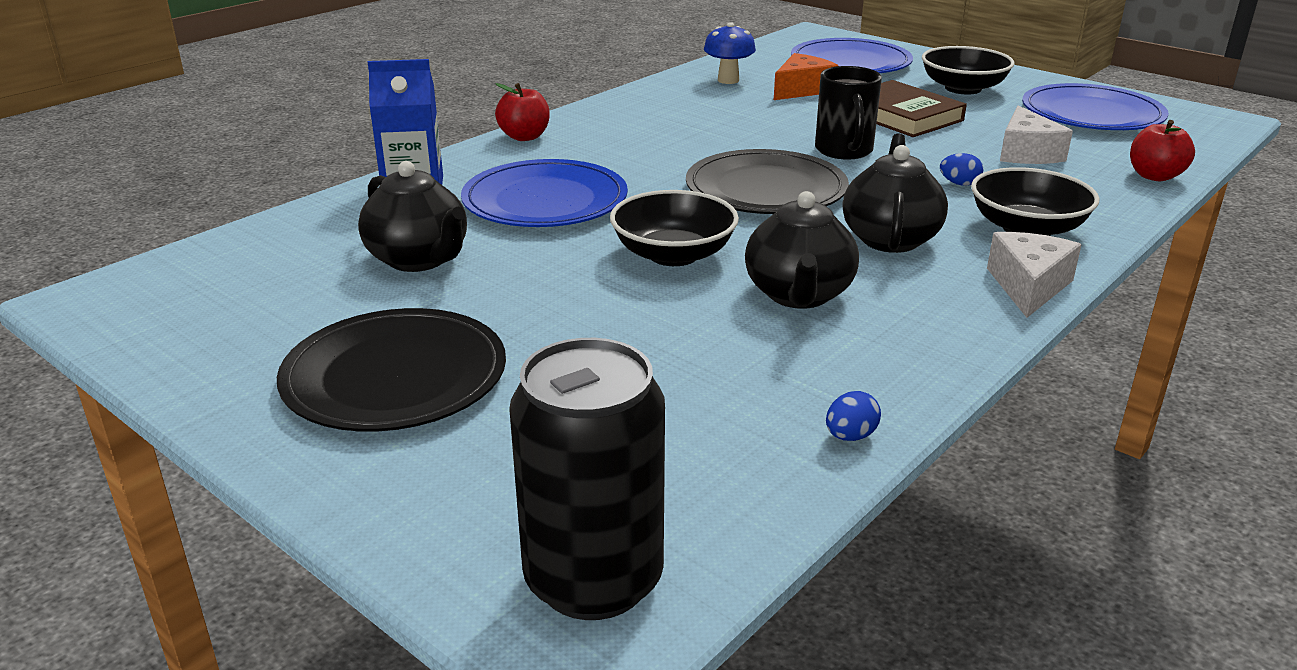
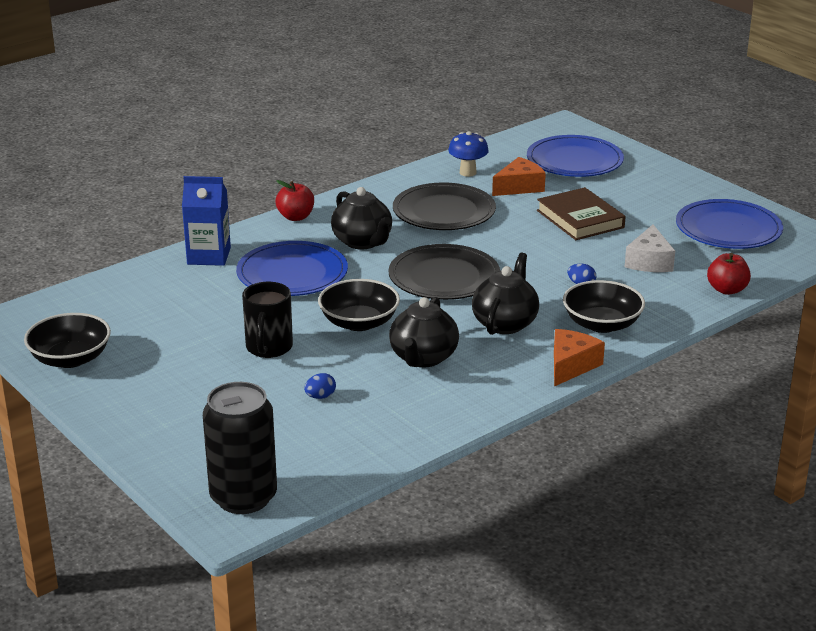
camera: 10 degrees right, 0 degrees up
black plate [277,308,506,431] -> black plate moved to [393,183,496,230]
black teapot [358,161,467,272] -> black teapot moved to [331,187,392,249]
black mug [815,66,882,160] -> black mug moved to [242,282,293,358]
blue egg [826,391,881,441] -> blue egg moved to [304,373,336,399]
black bowl [922,46,1014,94] -> black bowl moved to [24,313,111,368]
white cheese [987,232,1082,318] -> orange cheese [554,329,605,387]

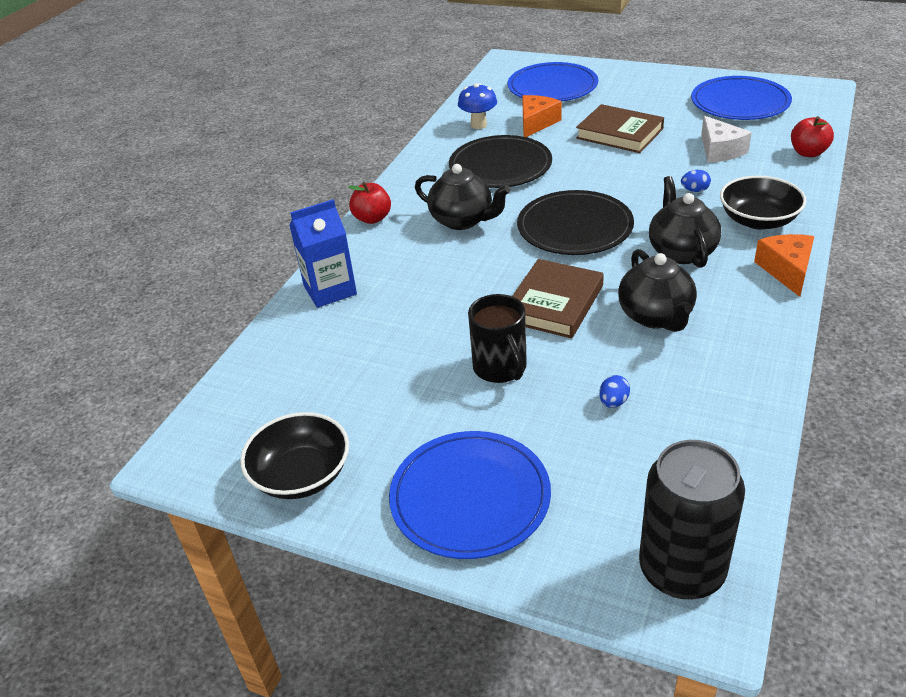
camera: 25 degrees left, 10 degrees up
blue plate [236,241,348,296] -> blue plate moved to [389,431,551,559]
black bowl [318,279,400,331] -> brown book [512,259,604,339]

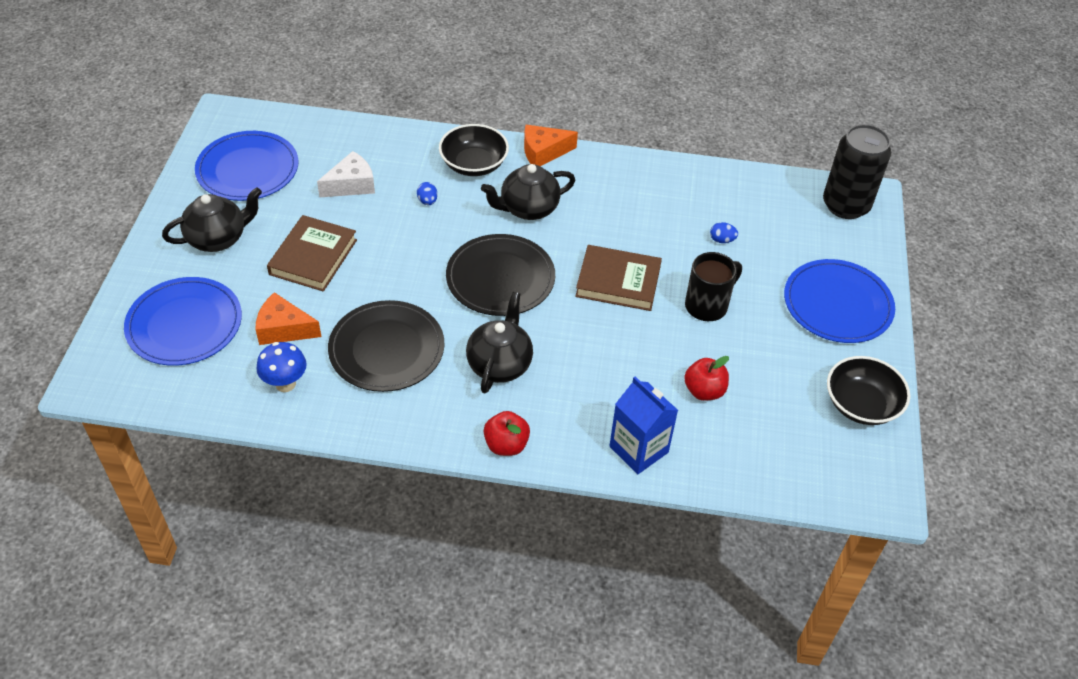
camera: 110 degrees left, 10 degrees up
black teapot [618,249,697,332] -> black teapot moved to [162,187,262,252]
red apple [791,116,834,157] -> red apple moved to [684,356,729,401]

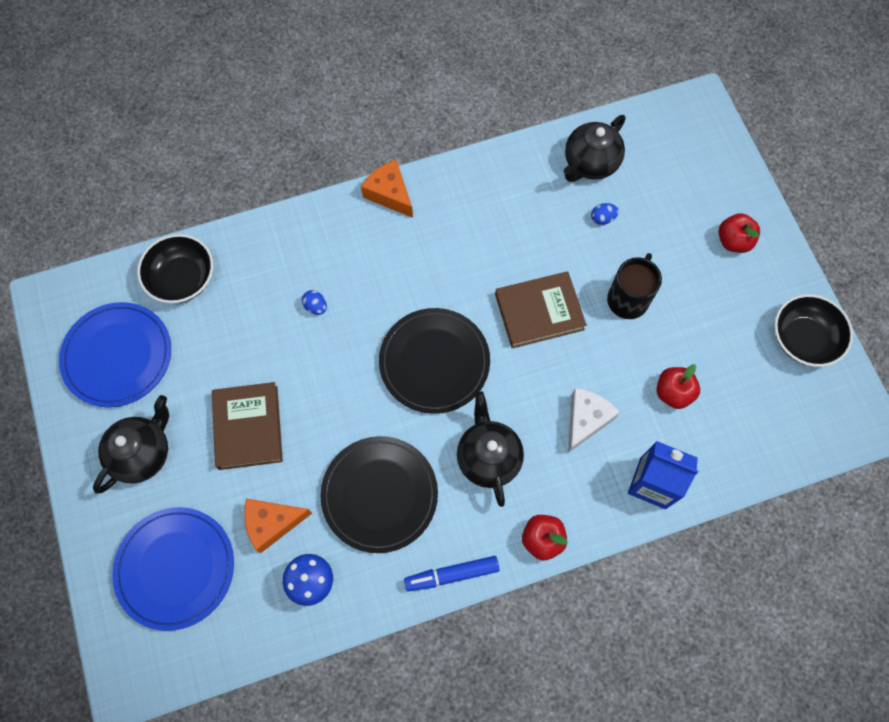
camera: 25 degrees left, 20 degrees up
white cheese [317,151,375,197] -> white cheese moved to [568,388,620,453]
black bowl [439,124,509,176] -> black bowl moved to [137,234,213,303]
black teapot [481,164,575,220] -> black teapot moved to [564,115,626,182]
orange cheese [524,125,578,166] -> orange cheese turned 90 degrees clockwise [361,160,413,218]
blue plate [784,259,895,343] -> red apple [718,213,760,253]
black can [823,124,891,219] -> none
none -> blue marker [404,556,499,591]

